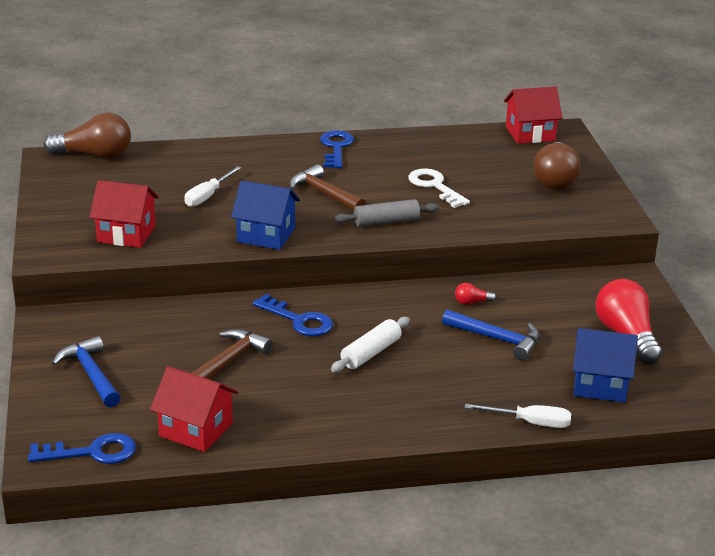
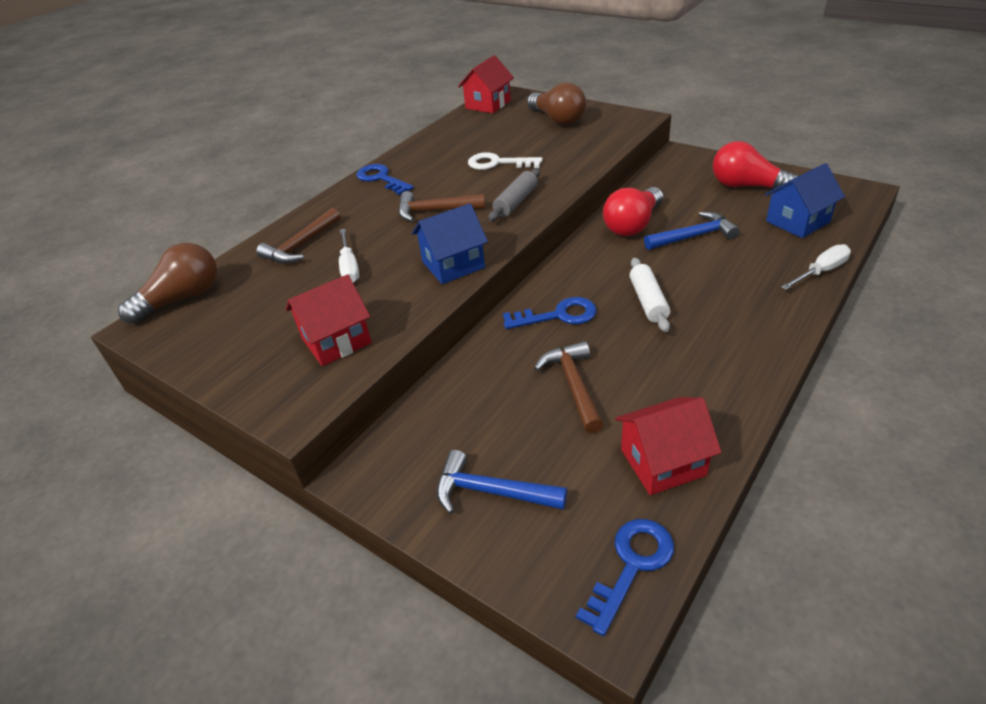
camera: 40 degrees left, 10 degrees up
red light bulb [455,283,496,305] -> red light bulb [603,187,663,236], size x2.33
none -> brown hammer [256,208,340,264]

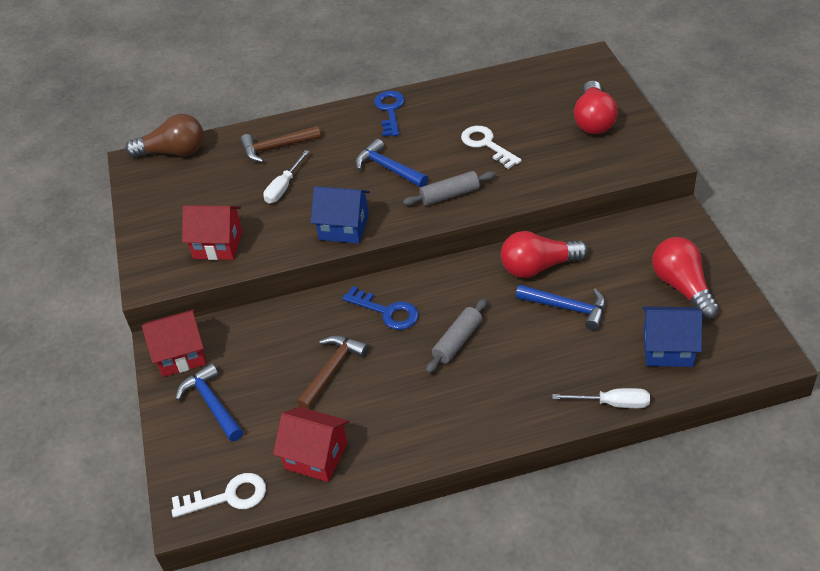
camera: 40 degrees right, 5 degrees up
brown hammer [398,191,486,222] -> blue hammer [355,139,428,188]
red house [458,55,514,113] -> red house moved to [142,309,206,377]
brown light bulb [527,82,586,125] -> red light bulb [574,80,618,134]
blue key [576,519,674,636] -> white key [172,473,266,518]
white rolling pin [629,258,670,332] -> grey rolling pin [426,298,487,373]

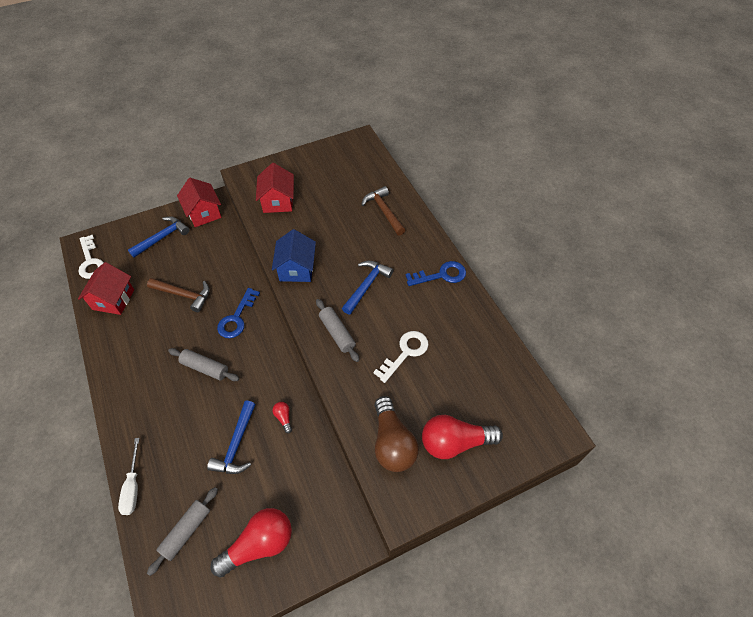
camera: 75 degrees right, 10 degrees up
brown light bulb [125,114,204,158] -> brown light bulb moved to [374,396,419,472]
white screwdriver [263,150,309,204] -> none
red light bulb [501,231,588,278] -> red light bulb [273,402,292,433], size x0.43
blue house [642,307,702,367] -> grey rolling pin [147,487,218,576]

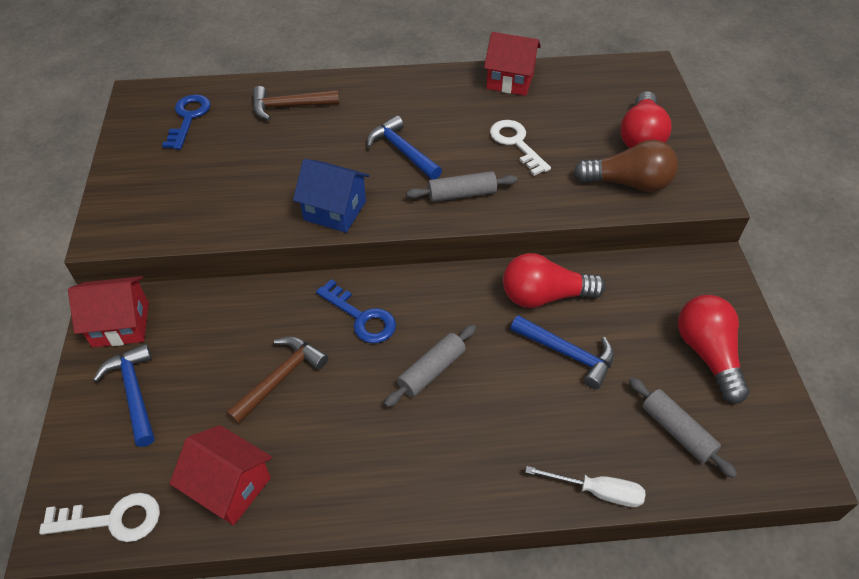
camera: 70 degrees left, 5 degrees down
red house [256,163,294,213] -> red house moved to [484,32,541,96]
red light bulb [273,402,292,433] -> red light bulb [503,253,606,308], size x2.33
blue key [405,261,466,286] -> blue key moved to [162,94,211,149]

